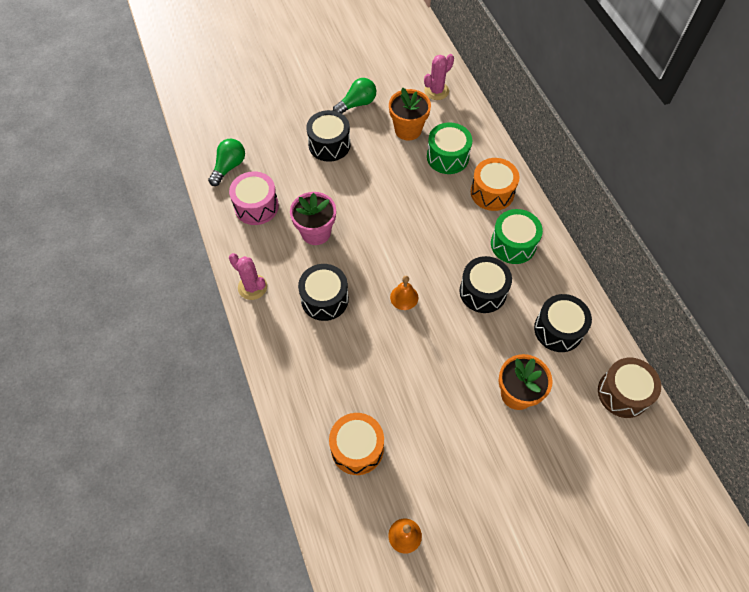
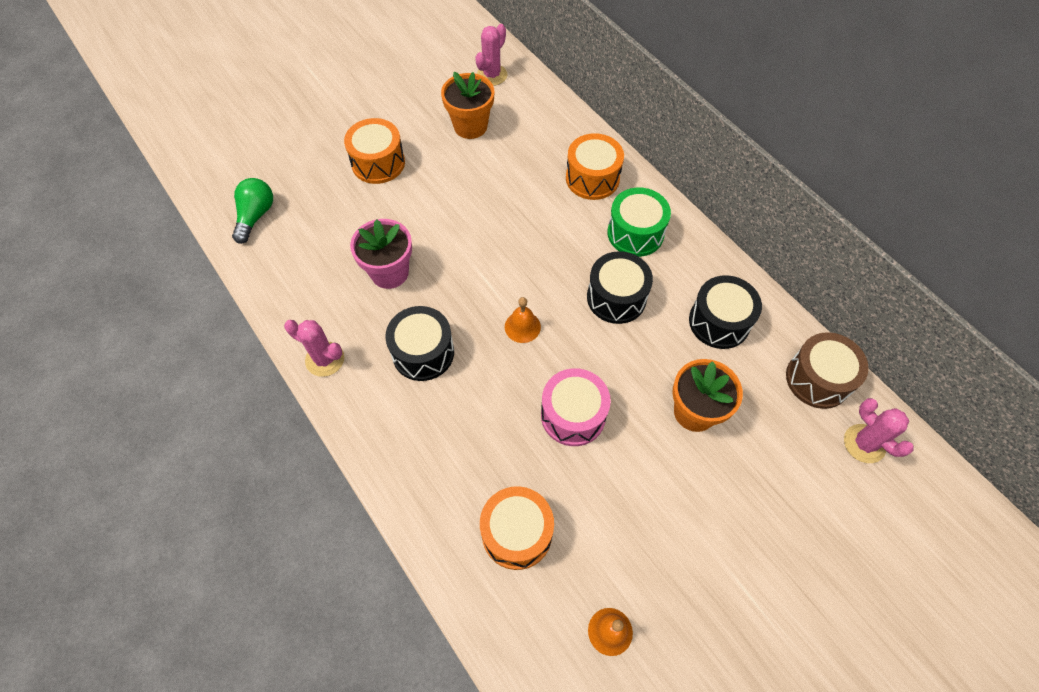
camera: 15 degrees left, 0 degrees up
pink drum [229,171,279,225] -> pink drum moved to [541,368,611,446]
black drum [306,110,351,162] -> orange drum [344,118,405,184]
green light bulb [333,78,376,114] -> none
green drum [427,122,472,174] -> none
none -> pink cactus [844,398,914,463]

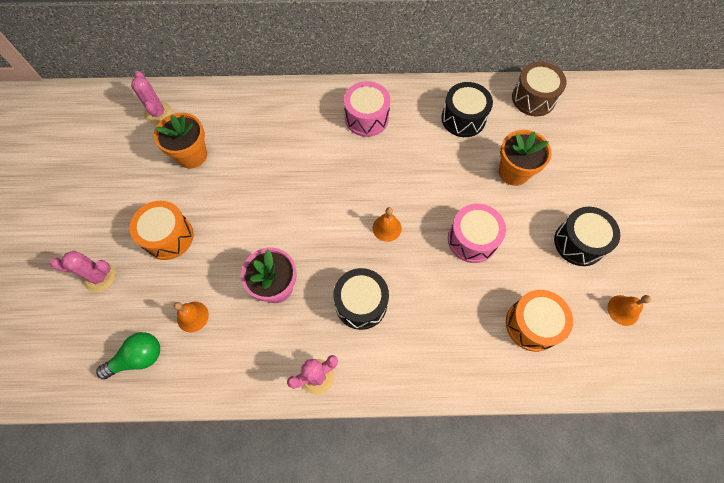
camera: 55 degrees left, 5 degrees up
green light bulb [232,178,273,244] -> green light bulb turned 105 degrees clockwise [96,332,160,380]
orange drum [566,133,624,200] -> none
black drum [587,251,653,324] -> black drum moved to [554,207,620,266]
green drum [607,188,671,257] -> pink drum [344,81,390,137]
pink cactus [844,398,914,463] -> pink cactus moved to [50,250,116,292]
none -> orange bell [174,302,209,332]

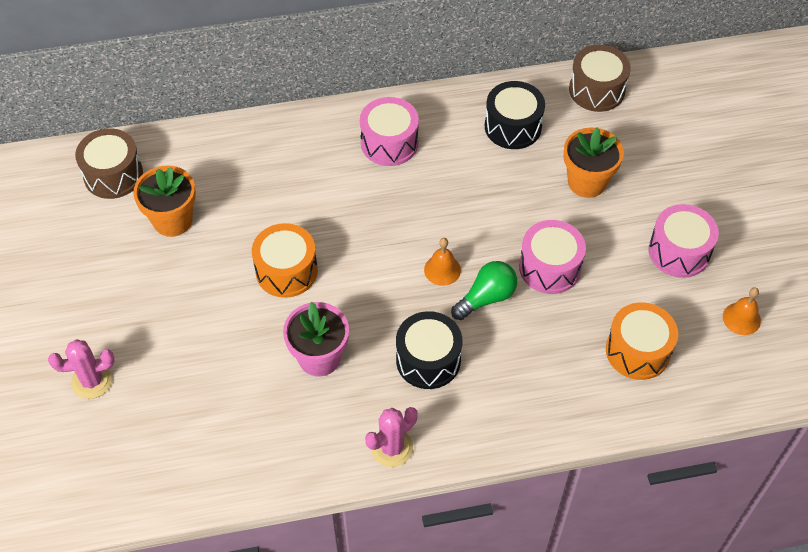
camera: 10 degrees left, 10 degrees down
green light bulb [96,332,160,380] -> green light bulb moved to [451,261,517,320]
orange drum [130,201,193,260] -> orange drum moved to [252,223,318,298]
pink cactus [131,71,172,124] -> brown drum [75,128,143,199]
orange bell [174,302,209,332] -> none
black drum [554,207,620,266] -> pink drum [649,204,719,278]

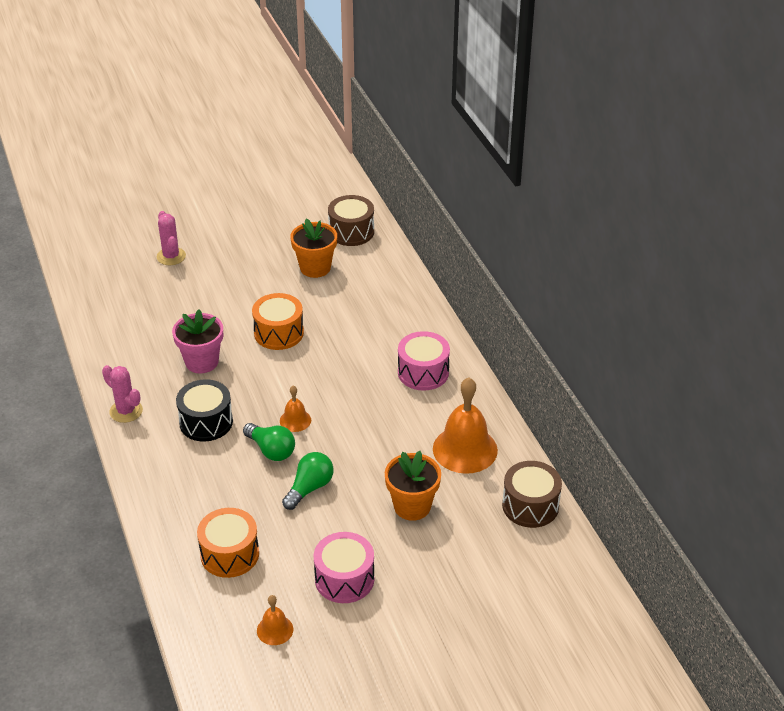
camera: 80 degrees right, 15 degrees down
black drum [485,81,545,149] -> orange bell [433,378,498,474]
pink drum [519,220,586,294] -> green light bulb [282,452,333,510]

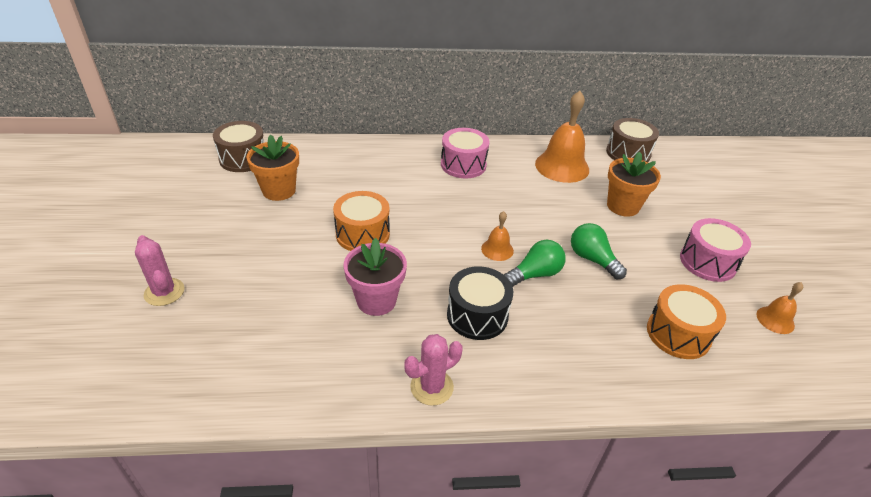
camera: 75 degrees left, 0 degrees up
pink cactus [157,211,186,265] -> pink cactus turned 60 degrees clockwise [135,235,185,306]

